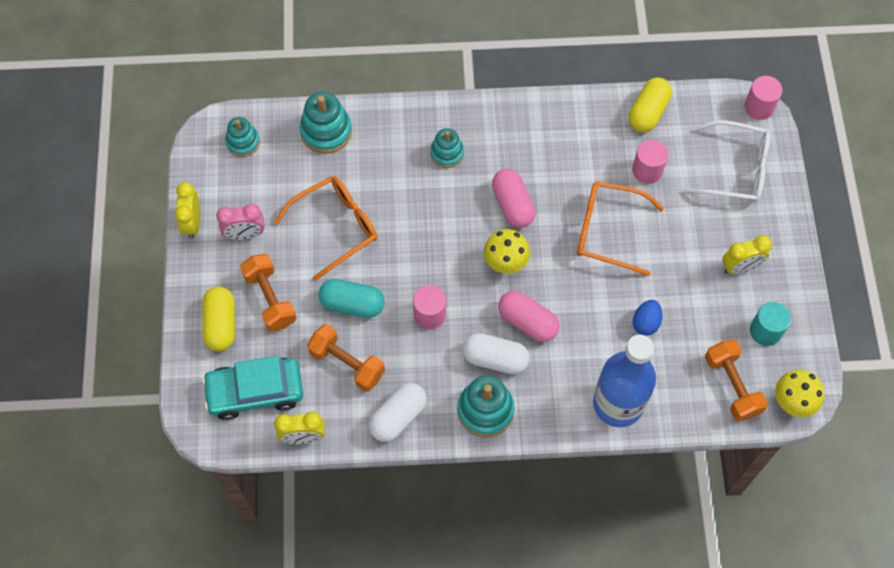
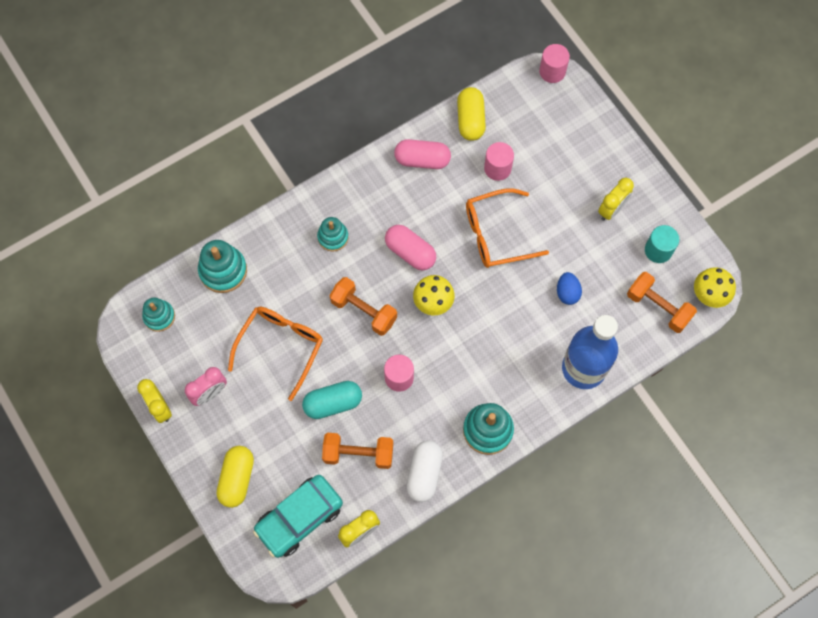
camera: 30 degrees left, 5 degrees up
yellow capsule [202,287,235,351] -> yellow capsule turned 45 degrees clockwise [217,446,254,508]
orange dumbbell [240,254,297,331] -> orange dumbbell moved to [329,277,397,336]
white capsule [462,333,530,375] -> none
pink capsule [498,291,559,342] -> pink capsule moved to [394,139,451,169]
white glasses [683,120,770,203] -> none

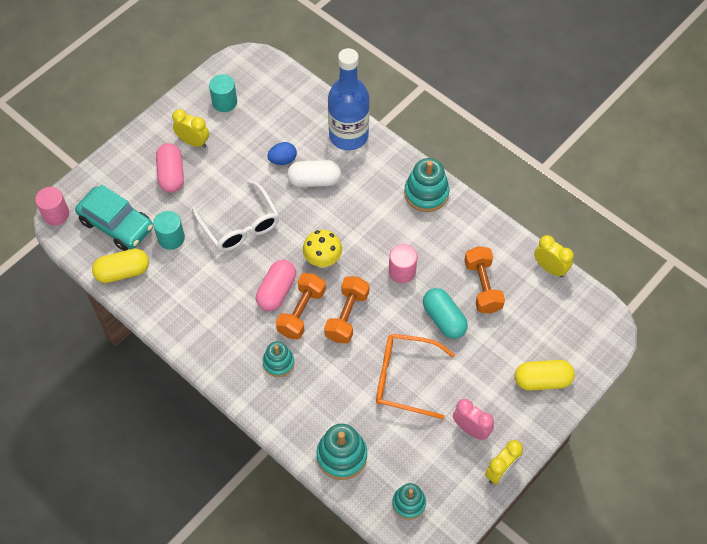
camera: 105 degrees left, 10 degrees down
turquoise car [253,475,343,558] -> turquoise car moved to [75,185,153,251]
pink capsule [394,139,451,169] -> pink capsule moved to [156,143,184,193]
white capsule [407,441,443,502] -> white capsule moved to [287,160,341,187]
orange glasses [466,189,549,268] -> white glasses [192,180,279,251]
pink cylinder [484,142,514,181] -> turquoise cylinder [153,211,185,250]
orange dumbbell [627,272,697,333] -> orange dumbbell moved to [276,273,326,339]
yellow mushroom [694,267,736,308] -> none

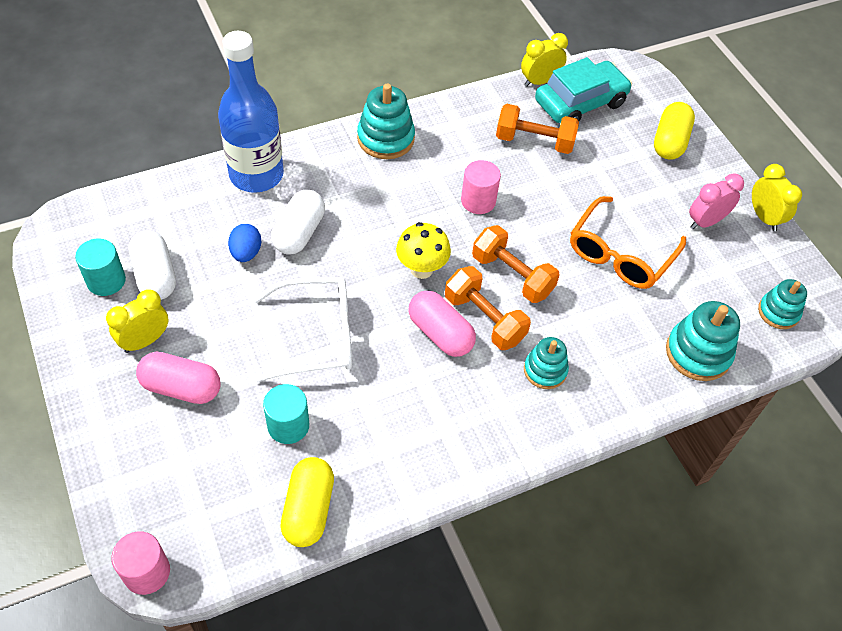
camera: 70 degrees left, 5 degrees down
turquoise car [75,185,153,251] -> turquoise car moved to [535,57,632,123]
turquoise capsule [423,288,468,339] -> none
none -> white capsule [129,230,176,300]

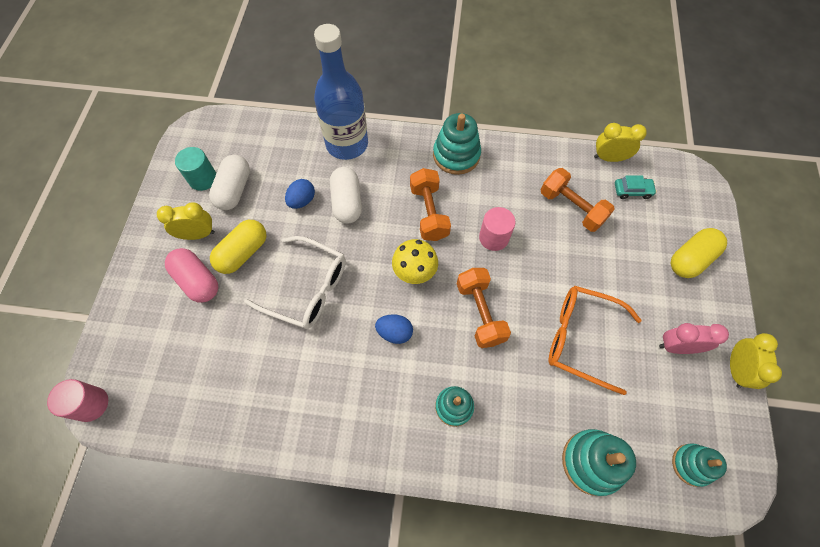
camera: 35 degrees right, 10 degrees up
turquoise cylinder [263,384,309,444] -> none
white capsule [271,190,325,254] -> white capsule turned 60 degrees counterclockwise [330,167,362,224]
yellow capsule [280,457,334,547] -> yellow capsule moved to [210,220,266,274]
pink capsule [408,290,476,357] -> blue egg [375,314,413,344]
orange dumbbell [445,266,531,350] -> orange dumbbell moved to [410,168,451,241]
turquoise car [535,57,632,123] -> turquoise car [615,175,657,199], size x0.46
orange glasses [570,196,686,289] -> orange glasses turned 45 degrees clockwise [548,286,642,395]

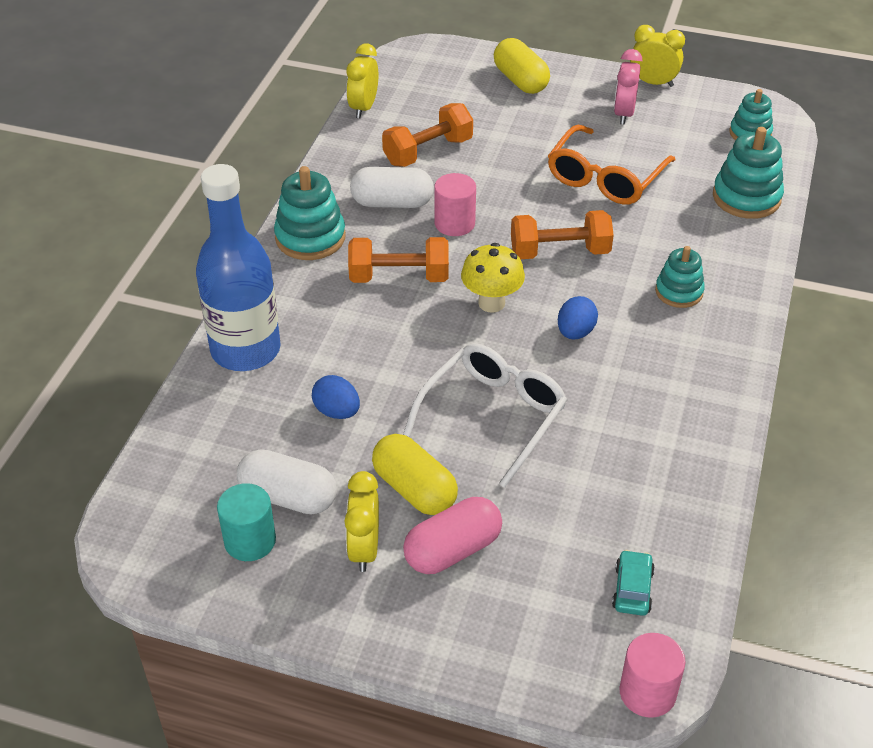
camera: 80 degrees left, 20 degrees down
white capsule [330,167,362,224] -> white capsule moved to [350,167,434,208]
turquoise car [615,175,657,199] -> turquoise car moved to [612,550,655,616]

